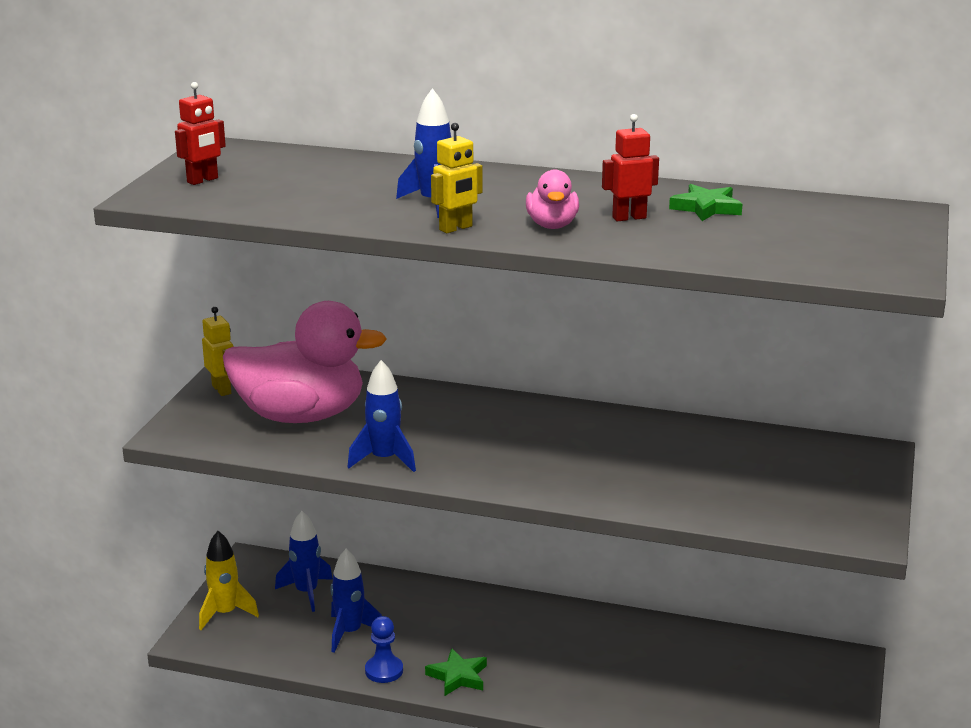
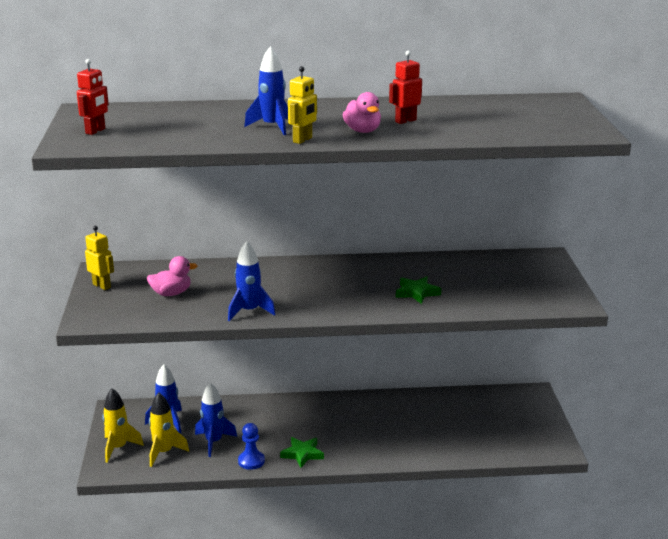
camera: 20 degrees left, 0 degrees up
pink duck [223,301,387,423] -> pink duck [147,256,198,296], size x0.45
green star [669,184,742,221] -> green star moved to [396,276,441,304]
none -> yellow rocket [149,393,189,467]

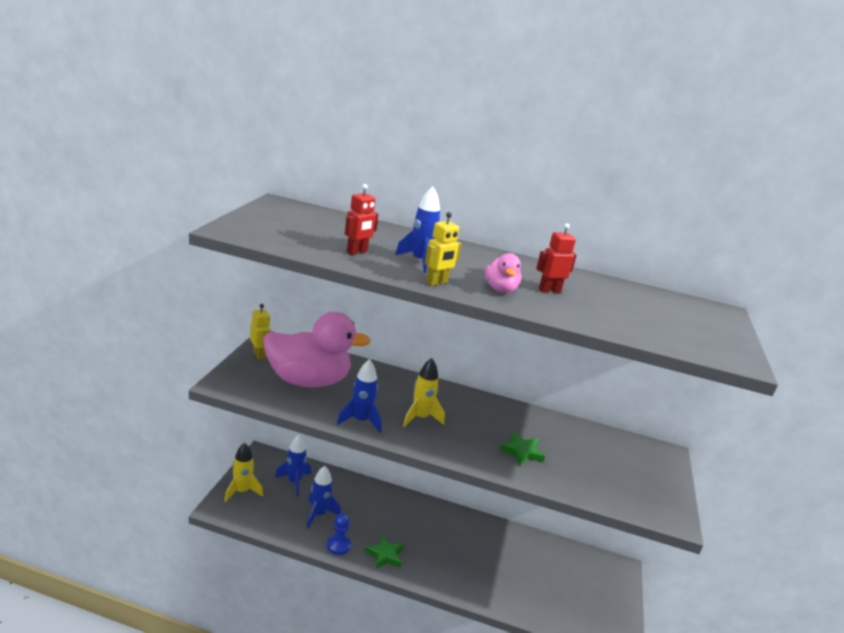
camera: 15 degrees right, 0 degrees up
red robot [77,59,109,135] -> red robot moved to [345,184,378,255]
pink duck [147,256,198,296] -> pink duck [263,312,371,387], size x2.24
yellow rocket [149,393,189,467] -> yellow rocket moved to [403,358,445,427]

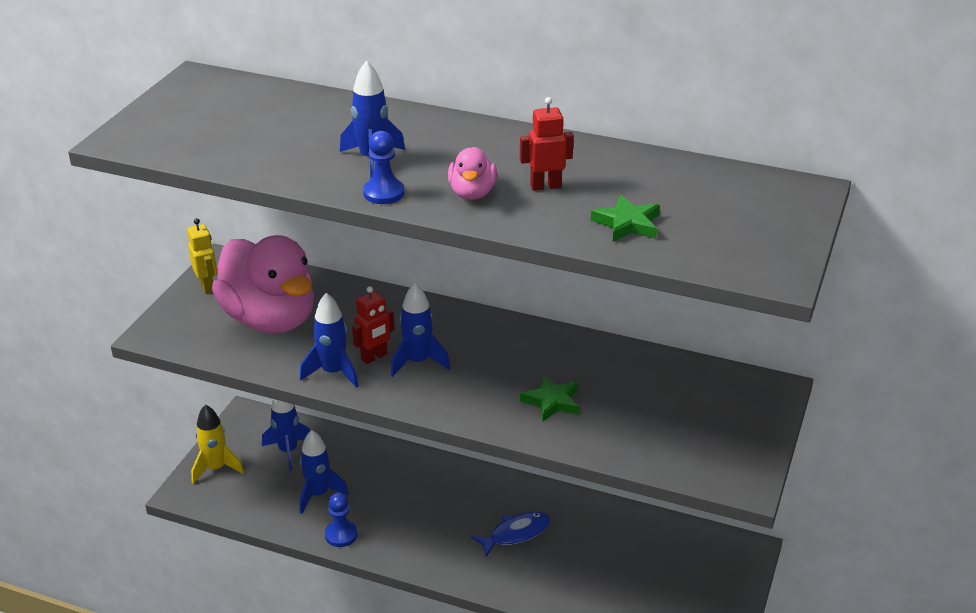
camera: 10 degrees right, 10 degrees up
pink duck [263,312,371,387] -> pink duck turned 45 degrees clockwise [212,235,314,333]
red robot [345,184,378,255] -> red robot moved to [352,286,395,364]
green star [365,535,404,569] -> green star moved to [591,195,660,242]
yellow rocket [403,358,445,427] -> blue rocket [391,283,450,377]
yellow robot [425,212,462,286] -> blue pawn [363,131,405,204]
none -> blue fish [471,512,550,557]

